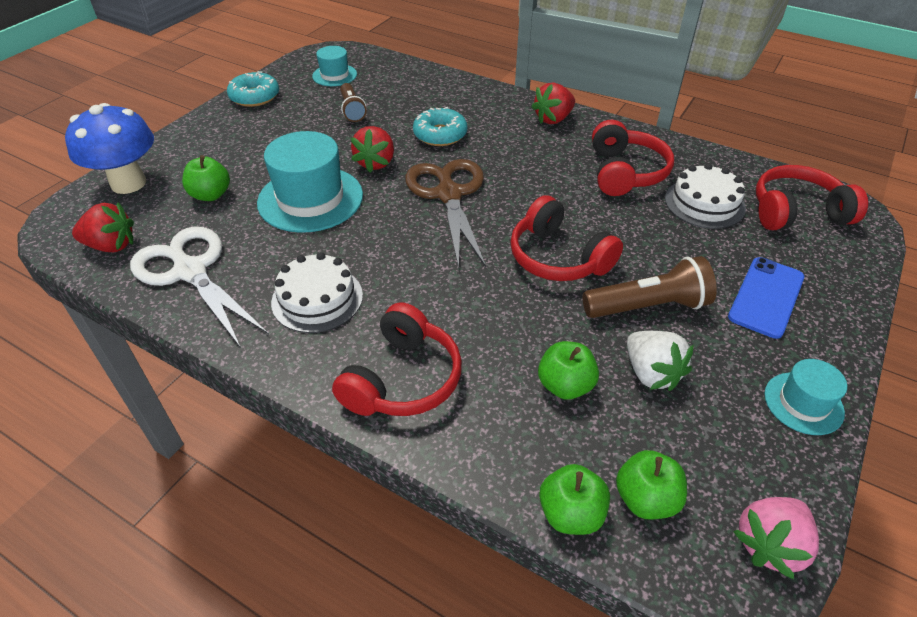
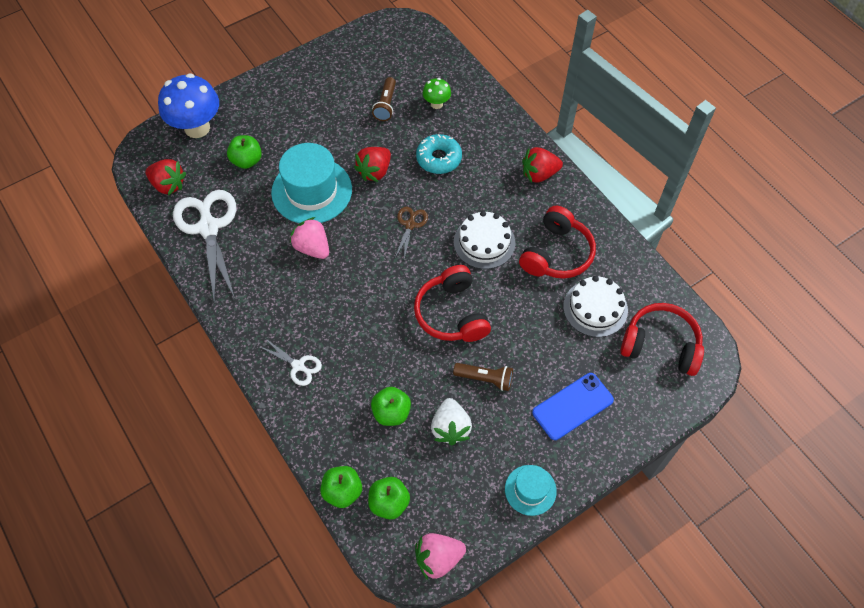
camera: 25 degrees right, 15 degrees up
turquoise donut [227,71,279,107] -> none
white cake [271,252,363,333] -> white cake moved to [454,211,515,269]
turquoise hat [312,46,357,86] -> none
red headphones [332,302,462,416] -> white scissors [259,339,322,386]
brown scissors [405,159,486,269] -> brown scissors [395,207,428,259], size x0.48
brown flashlight [582,256,717,318] -> brown flashlight [453,363,513,391], size x0.65
none -> pink strawberry [290,217,329,259]
none -> green mushroom [423,78,451,109]

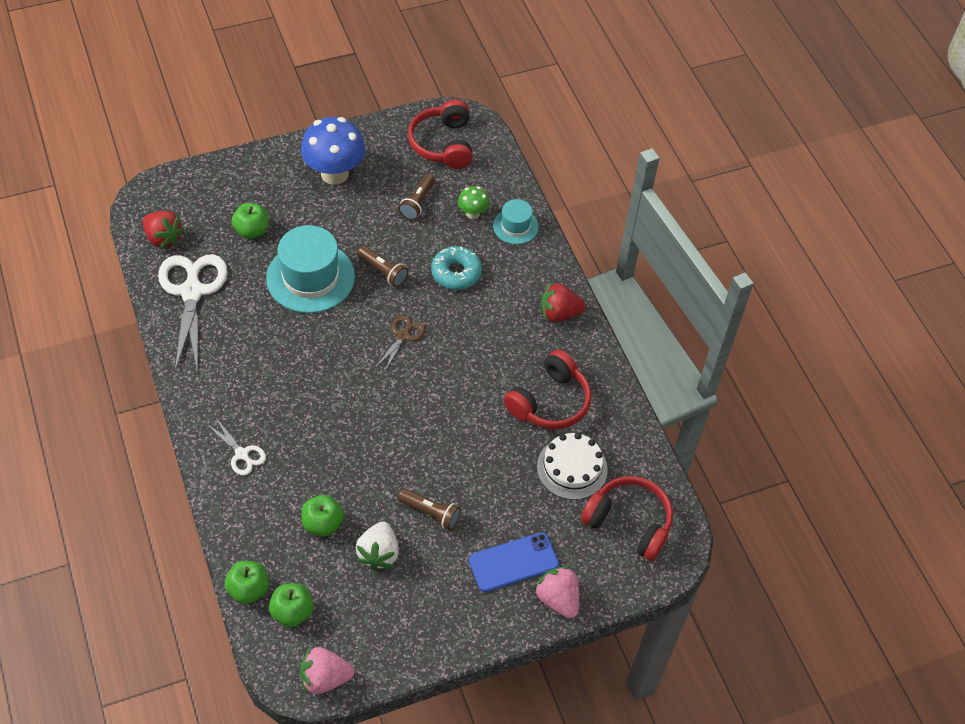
camera: 10 degrees right, 5 degrees down
blue mushroom [158,73,219,138] -> blue mushroom moved to [301,117,365,185]
pink strawberry [290,217,329,259] -> pink strawberry moved to [534,566,579,618]
red strawberry [354,147,391,182] -> brown flashlight [357,246,409,287]
red headphones [414,265,491,342] -> red headphones moved to [408,99,473,169]
white cake [454,211,515,269] -> none
turquoise hat [505,465,557,516] -> turquoise hat moved to [493,199,539,244]

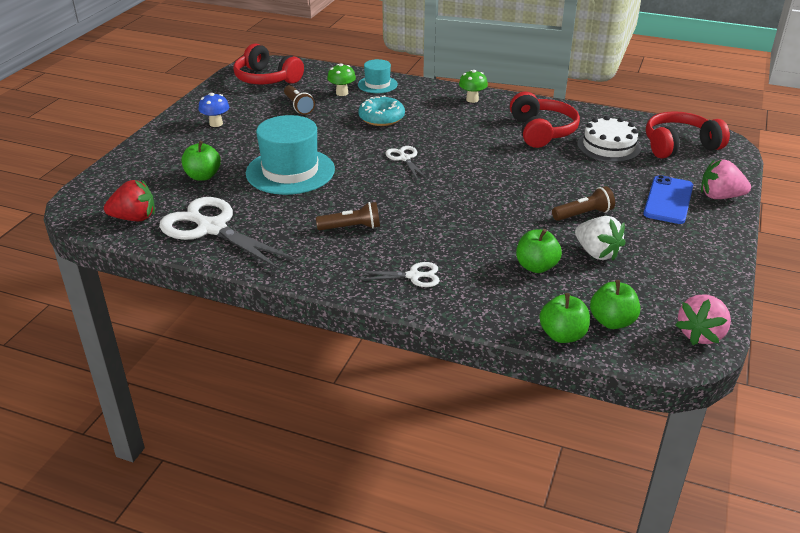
camera: 45 degrees left, 20 degrees down
blue mushroom [301,117,365,185] -> blue mushroom [199,93,229,127], size x0.49
brown flashlight [357,246,409,287] -> brown flashlight moved to [316,202,380,230]
brown scissors [375,316,425,373] -> white scissors [386,146,427,180]
red strawberry [541,282,586,322] -> green mushroom [459,70,488,103]

